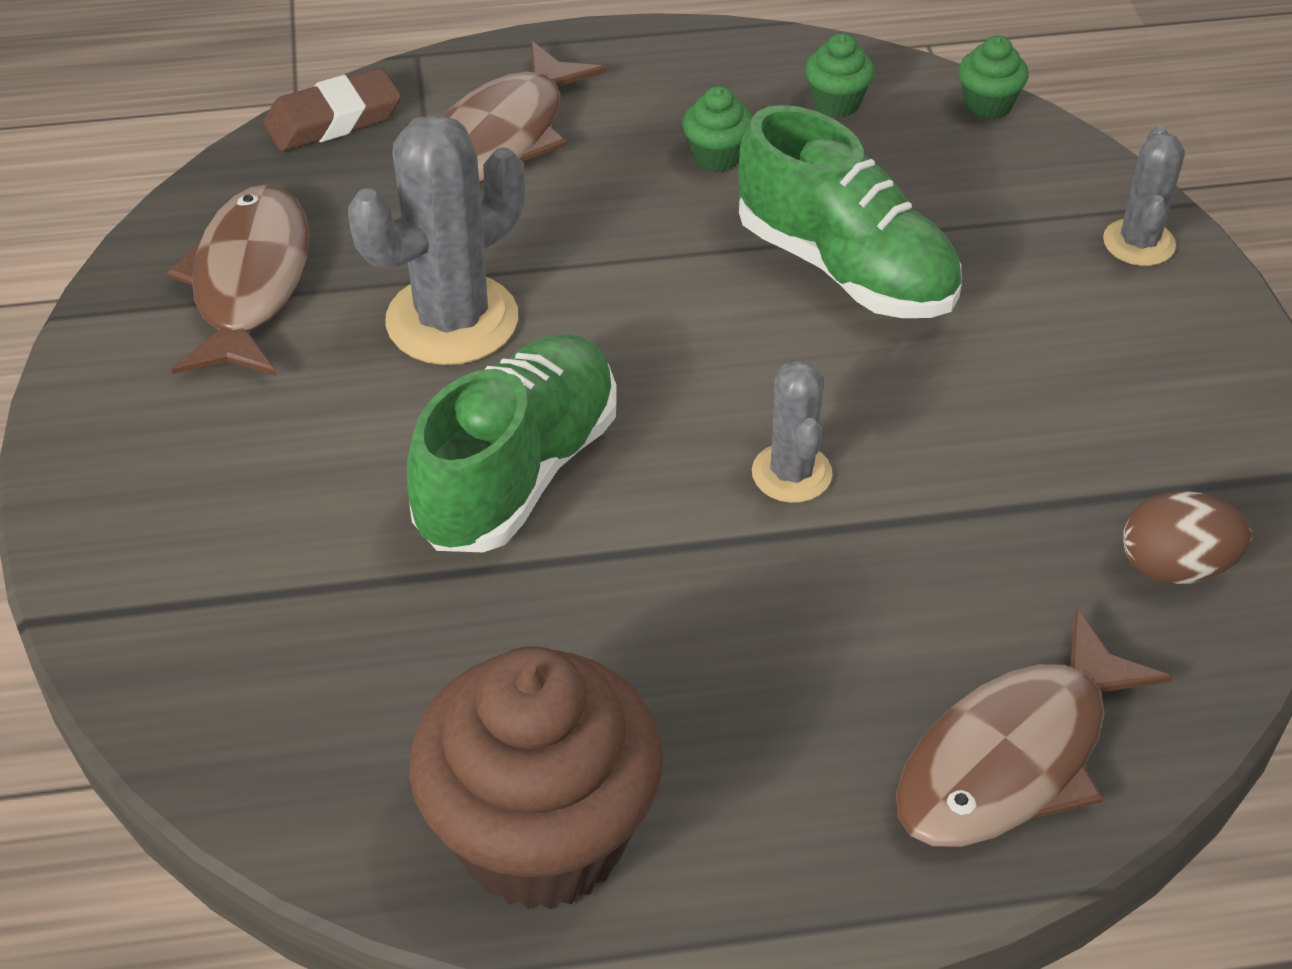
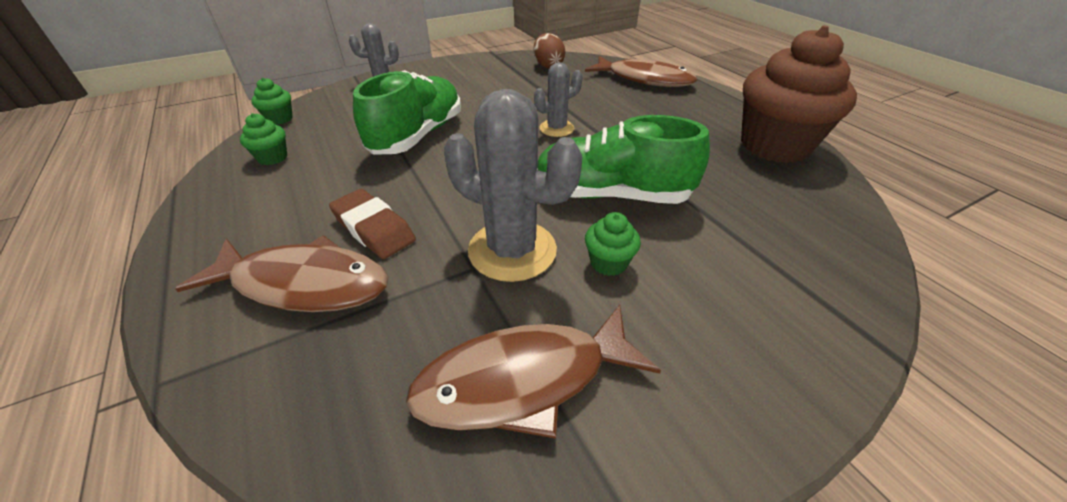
camera: 110 degrees left, 5 degrees down
brown eraser [263,68,401,151] -> brown eraser moved to [329,189,416,259]
green cupcake [682,86,752,172] -> green cupcake moved to [585,212,641,276]

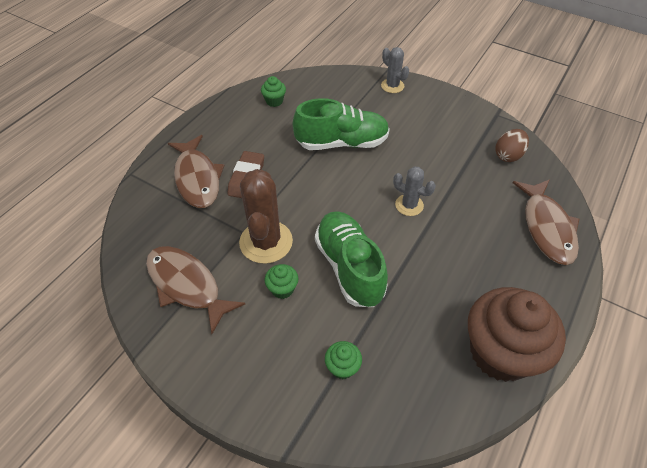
camera: 60 degrees right, 10 degrees up
green cupcake [251,78,293,125] -> green cupcake moved to [325,341,362,379]
grey cactus [444,89,582,282] -> brown cactus [239,169,293,264]

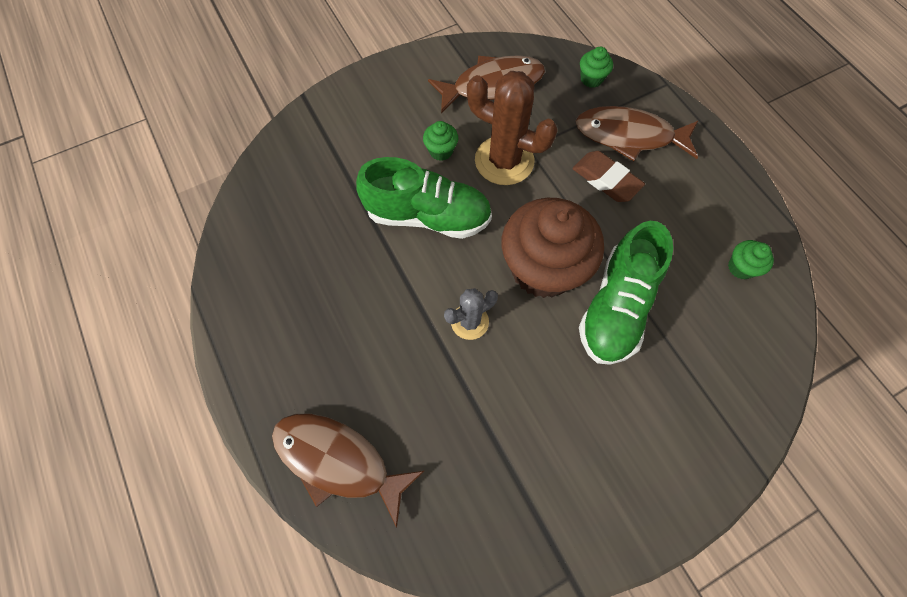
camera: 120 degrees right, 15 degrees up
green cupcake [325,341,362,379] -> green cupcake moved to [580,47,613,88]
grey cactus [381,47,409,93] -> none
brown cupcake [468,287,566,382] -> brown cupcake moved to [502,198,604,298]
brown egg [496,129,529,162] -> none

